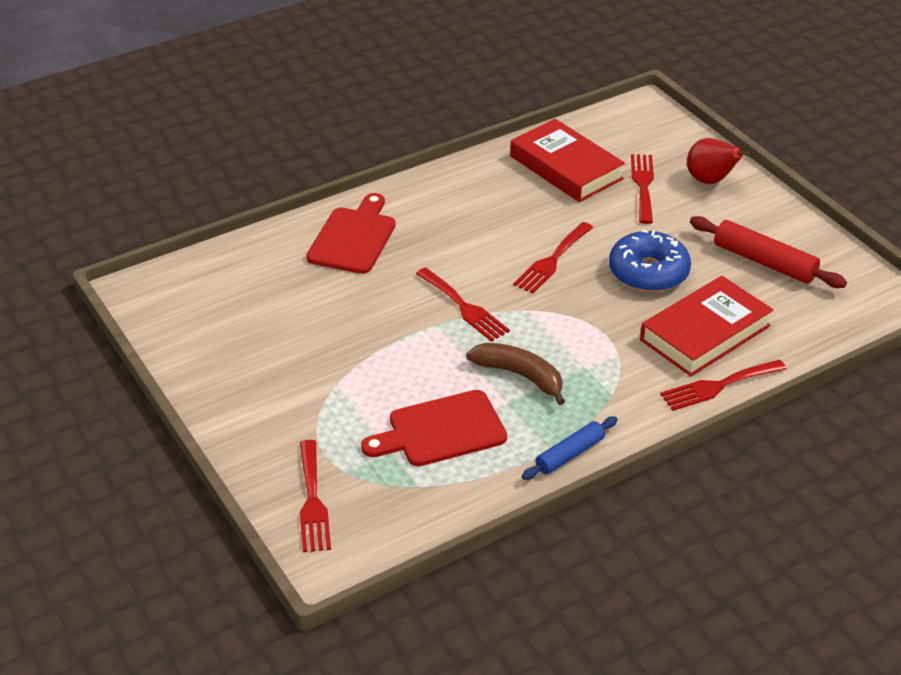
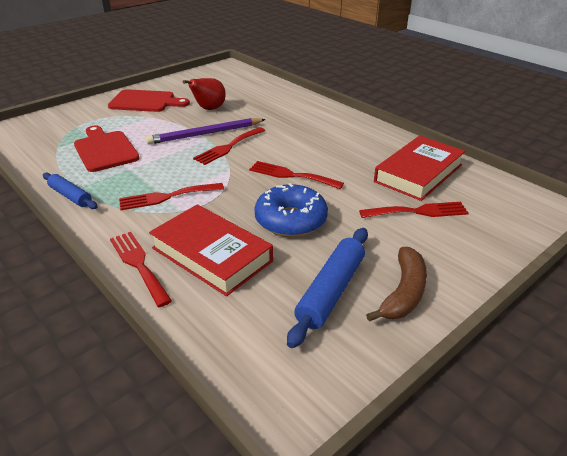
camera: 80 degrees right, 5 degrees down
red fork [300,440,331,553] -> red fork moved to [119,183,224,210]
red cutting board [306,193,396,274] -> red cutting board moved to [108,89,190,112]
brown banana [466,343,565,405] -> brown banana moved to [366,247,427,322]
red pear [687,138,752,184] -> red pear moved to [183,78,226,110]
red rolling pin [690,216,847,288] -> blue rolling pin [287,228,368,348]
none -> purple pencil [146,118,266,145]

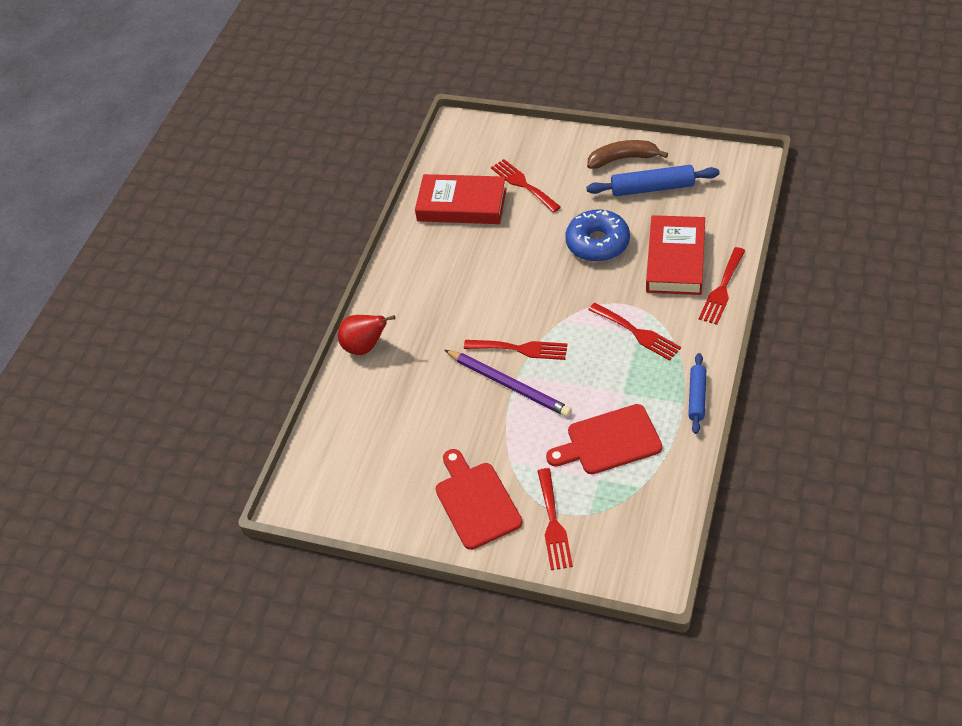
camera: 115 degrees left, 15 degrees up
red cutting board [74,126,140,172] -> red cutting board turned 45 degrees clockwise [546,404,662,474]
red pear [183,78,226,110] -> red pear moved to [338,315,395,355]
red fork [249,161,344,189] -> red fork moved to [538,468,573,570]

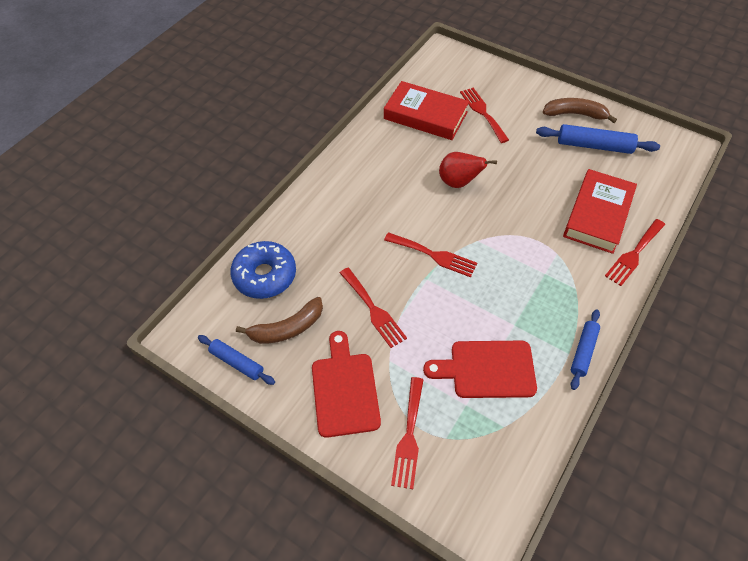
camera: 10 degrees right, 5 degrees up
red pear [338,315,395,355] -> red pear moved to [439,152,497,188]
purple pencil [445,350,572,417] -> none
blue donut [565,209,630,262] -> blue donut moved to [230,241,296,299]
red fork [588,303,681,361] -> red fork moved to [340,268,407,348]
none -> blue rolling pin [198,335,275,385]
none -> brown banana [236,297,323,344]

